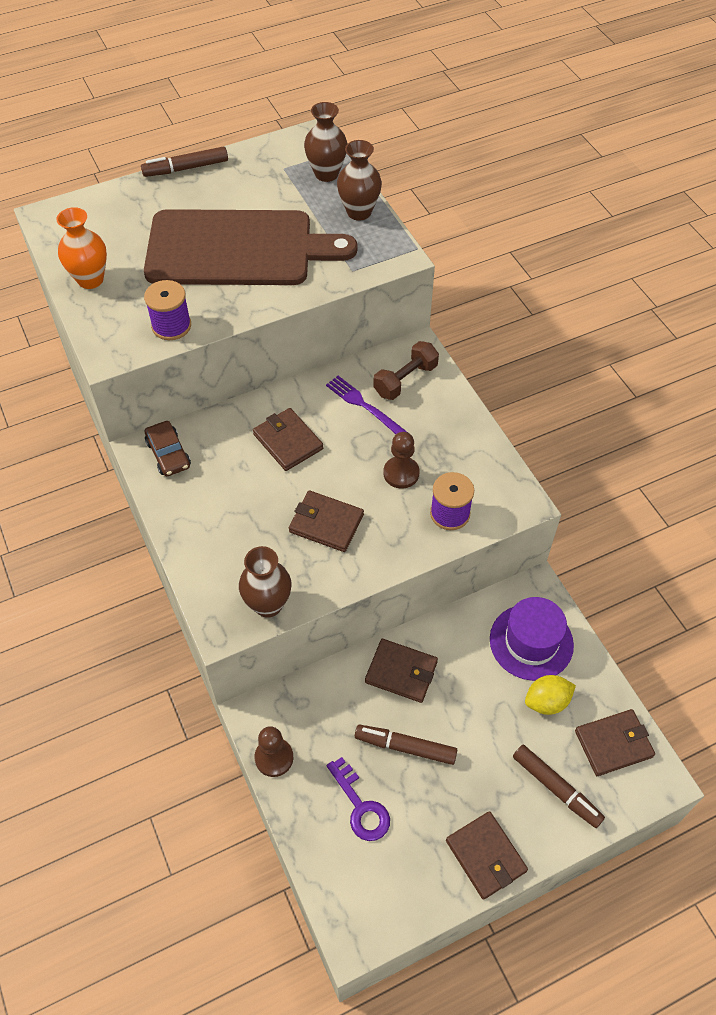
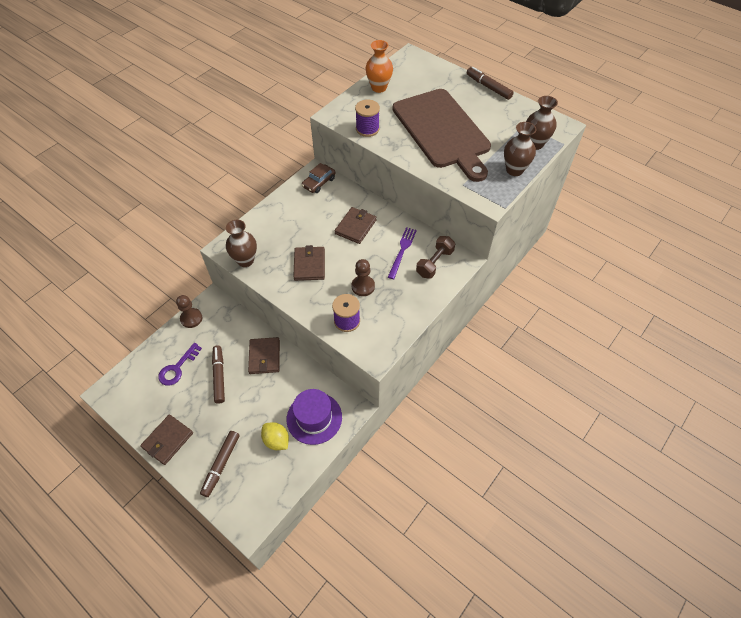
camera: 65 degrees right, 0 degrees up
brown dumbbell [373,341,439,400] -> brown dumbbell turned 75 degrees counterclockwise [416,236,455,279]
brown wallet [575,709,655,776] -> none

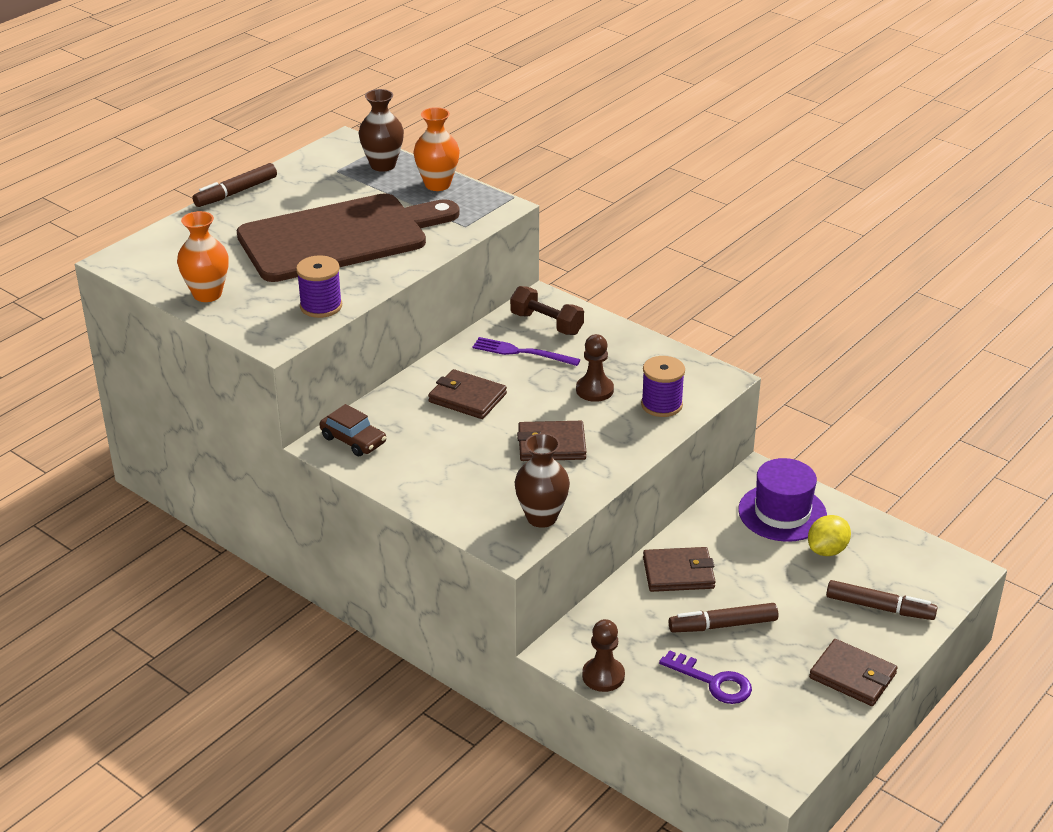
camera: 90 degrees left, 20 degrees down
brown vase [504,122,537,176] -> orange vase [414,107,460,191]

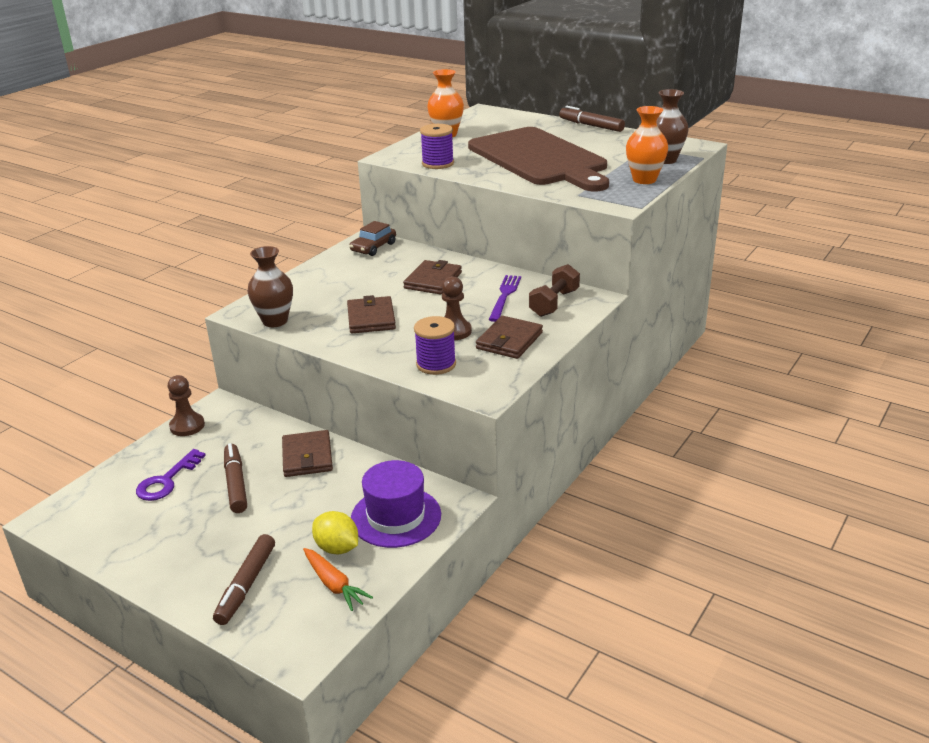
camera: 85 degrees right, 5 degrees down
brown wallet [809,639,898,706] -> brown wallet moved to [476,316,543,359]
none -> orange carrot [303,548,373,611]

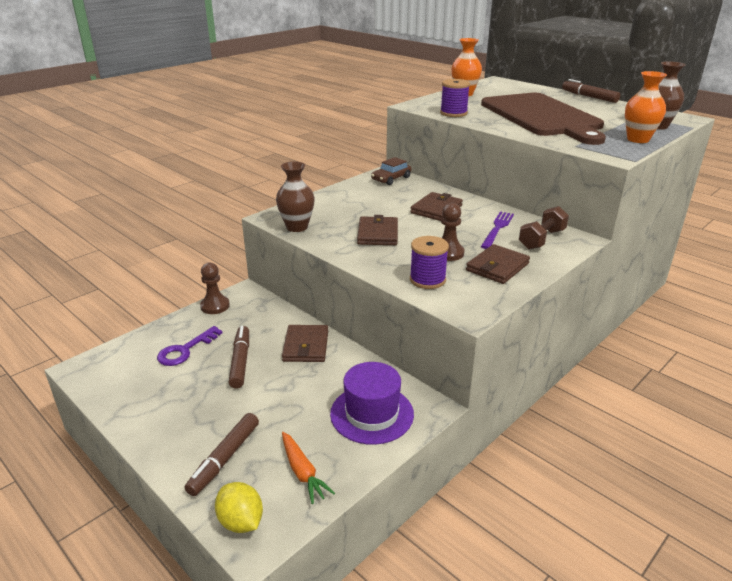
camera: 10 degrees right, 0 degrees up
yellow lemon [312,511,358,554] -> yellow lemon moved to [215,482,263,533]

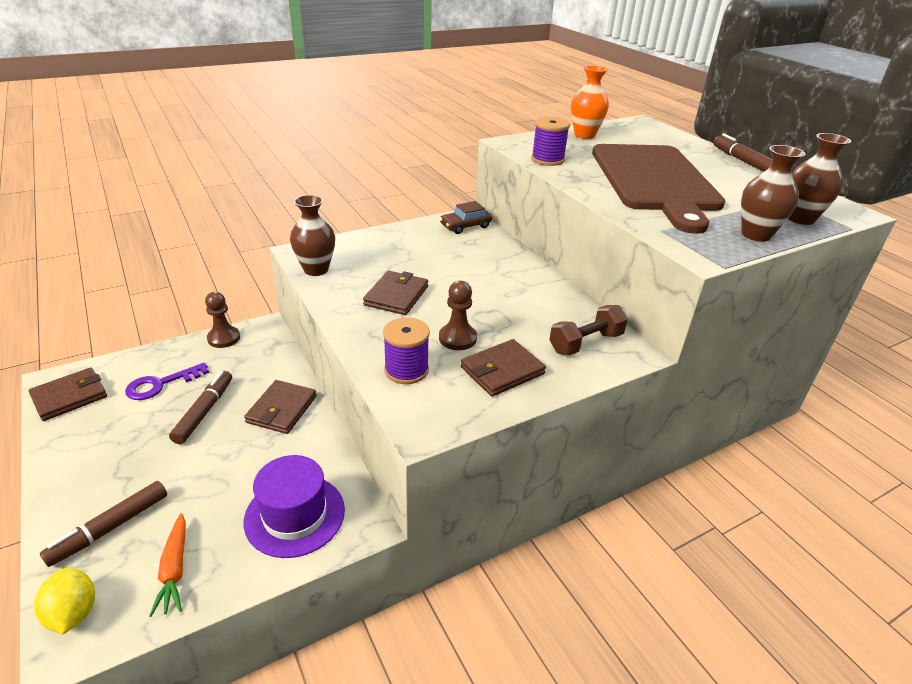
camera: 15 degrees right, 5 degrees up
brown wallet [410,192,463,221] -> brown wallet moved to [29,367,107,421]
purple fork [481,211,514,249] -> none
orange vase [625,71,667,143] -> brown vase [741,145,806,242]

